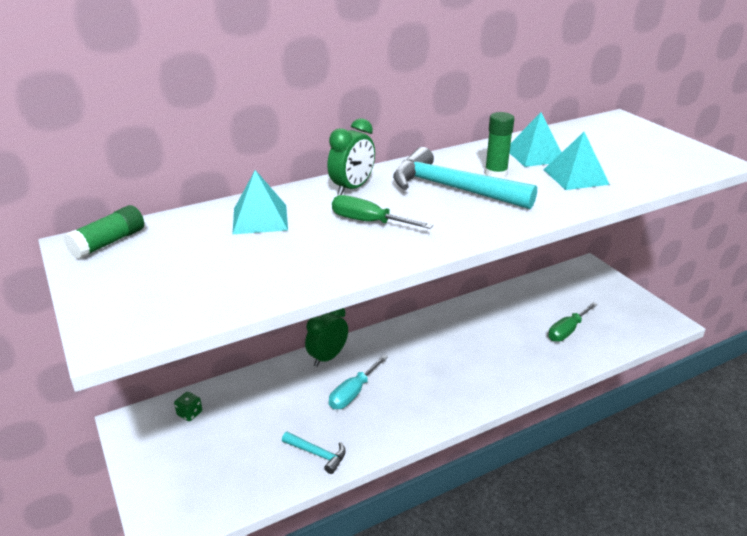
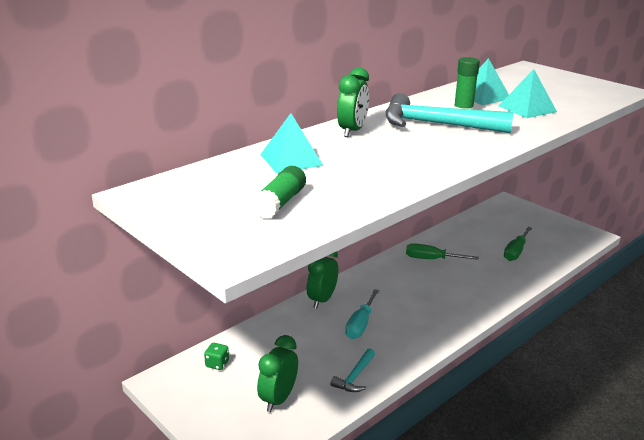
camera: 15 degrees left, 5 degrees down
green glue stick [64,205,144,259] -> green glue stick moved to [251,166,306,219]
turquoise hammer [282,432,346,474] -> turquoise hammer turned 105 degrees clockwise [331,348,375,392]
green screwdriver [332,195,433,229] -> green screwdriver moved to [406,243,479,260]
none -> green clock [257,335,298,412]

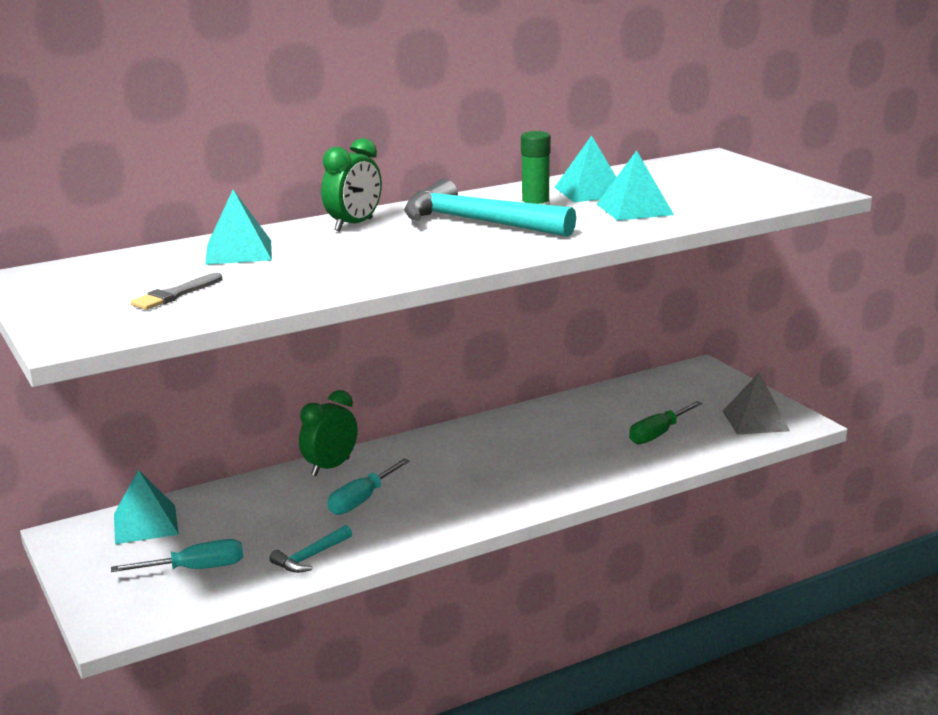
camera: 15 degrees right, 5 degrees down
green dice [204,343,229,370] -> turquoise pyramid [114,470,179,544]
green glue stick [251,166,306,219] -> grey brush [130,273,222,310]
green clock [257,335,298,412] -> turquoise screwdriver [111,539,243,572]
green screwdriver [406,243,479,260] -> none
none -> grey pyramid [722,372,790,435]

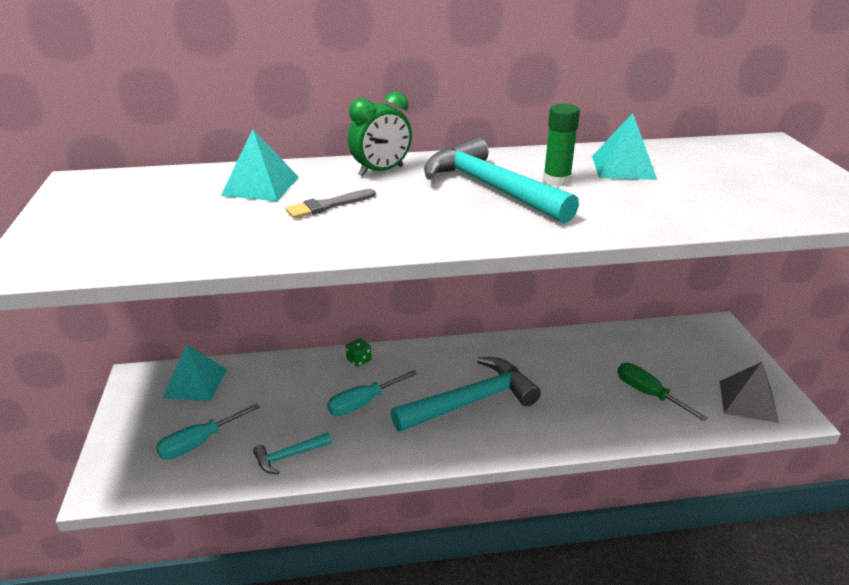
camera: 20 degrees right, 10 degrees up
turquoise screwdriver [111,539,243,572] -> turquoise screwdriver turned 135 degrees clockwise [156,403,260,460]
grey brush [130,273,222,310] -> grey brush moved to [286,189,376,219]
green clock [299,390,358,476] -> green dice [346,338,372,367]
turquoise pyramid [597,150,674,221] -> none
green screwdriver [629,401,702,444] -> green screwdriver turned 75 degrees clockwise [617,363,708,421]
none -> turquoise hammer [391,357,541,432]

